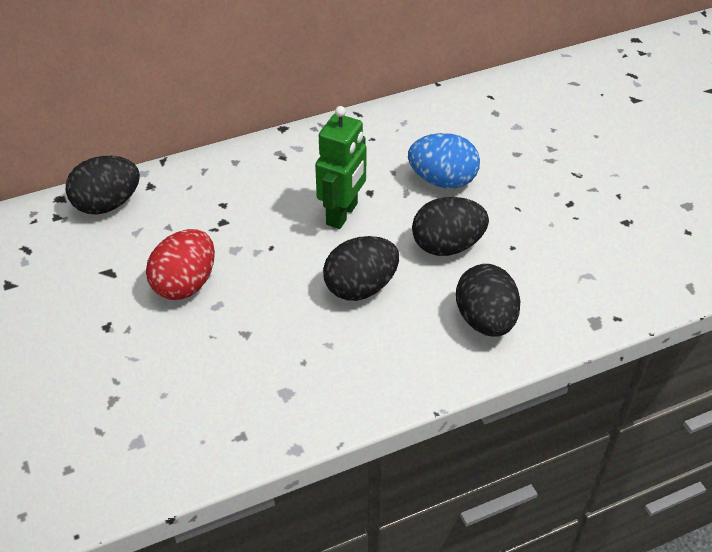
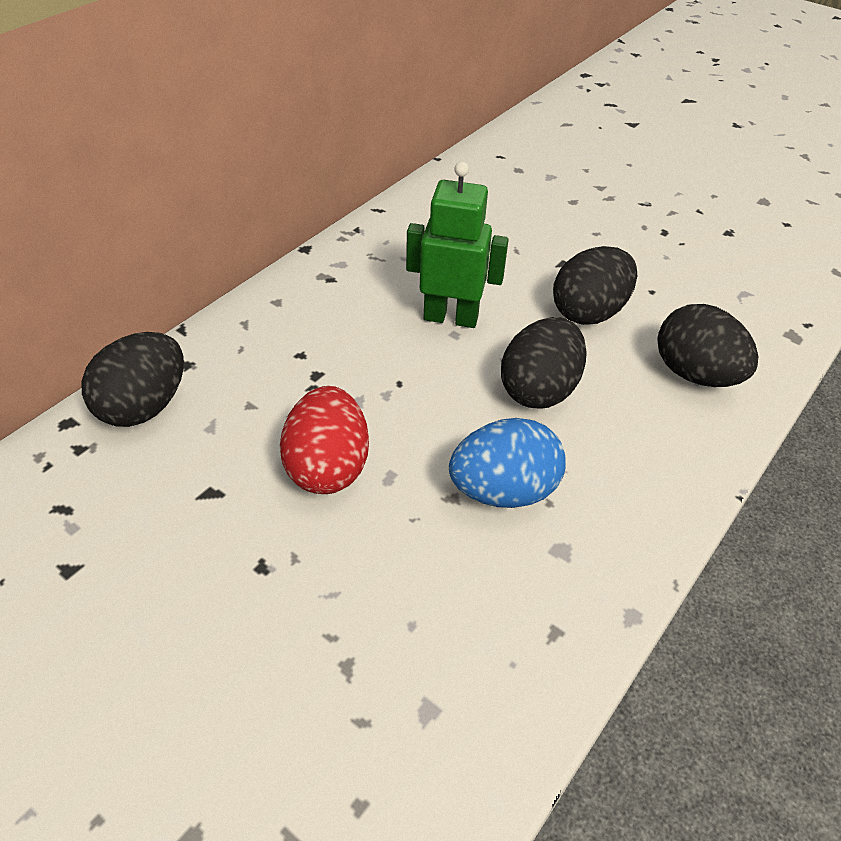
camera: 30 degrees left, 0 degrees up
green robot [315,106,367,229] -> green robot turned 75 degrees counterclockwise [406,162,509,328]
blue egg [408,133,480,188] -> blue egg moved to [449,418,566,508]

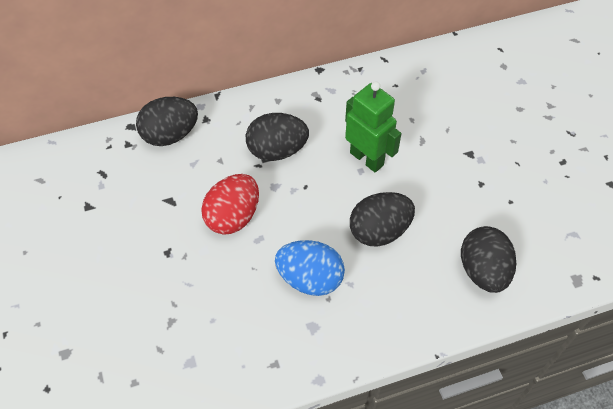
camera: 35 degrees right, 10 degrees up
black egg [553,246,637,325] -> black egg moved to [246,113,309,161]

